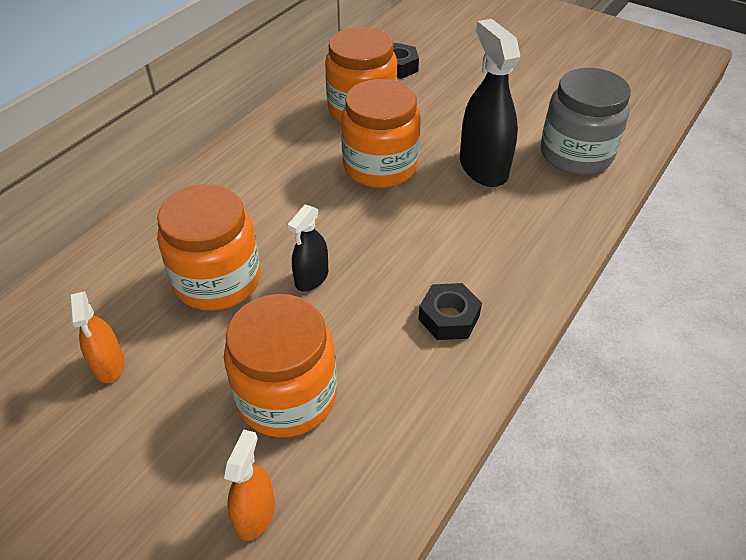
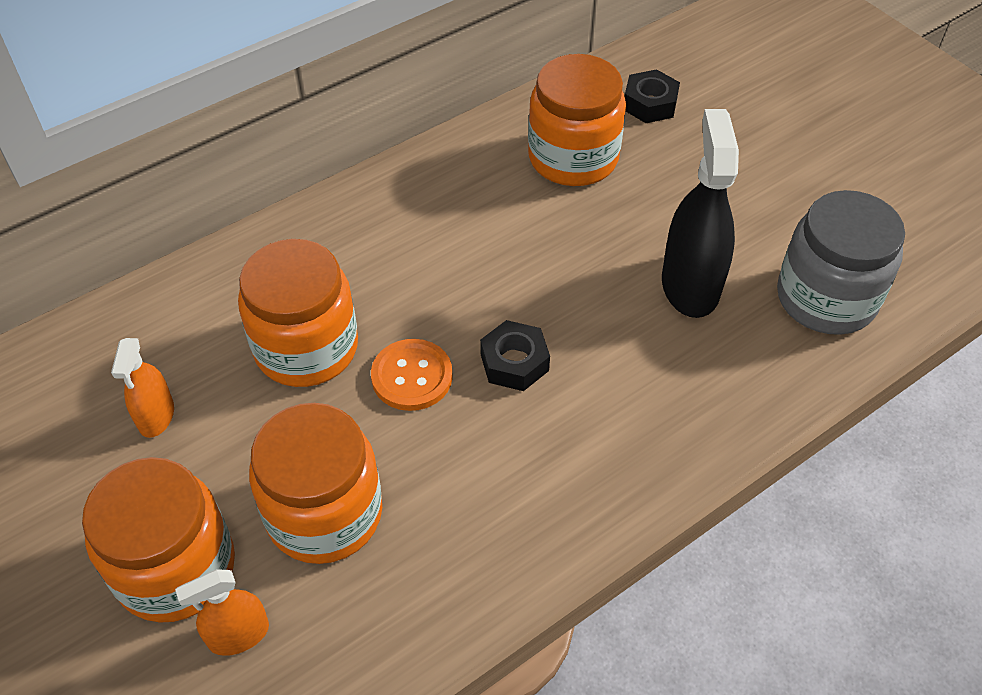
camera: 20 degrees right, 5 degrees up
orange spray bottle [224,429,275,541] -> orange spray bottle turned 150 degrees counterclockwise [175,569,269,656]
black spray bottle [287,205,328,291] -> orange button [371,339,453,411]
orange jar [341,79,421,188] -> orange jar moved to [82,457,235,623]
black nut [418,283,482,340] -> black nut moved to [480,320,550,391]

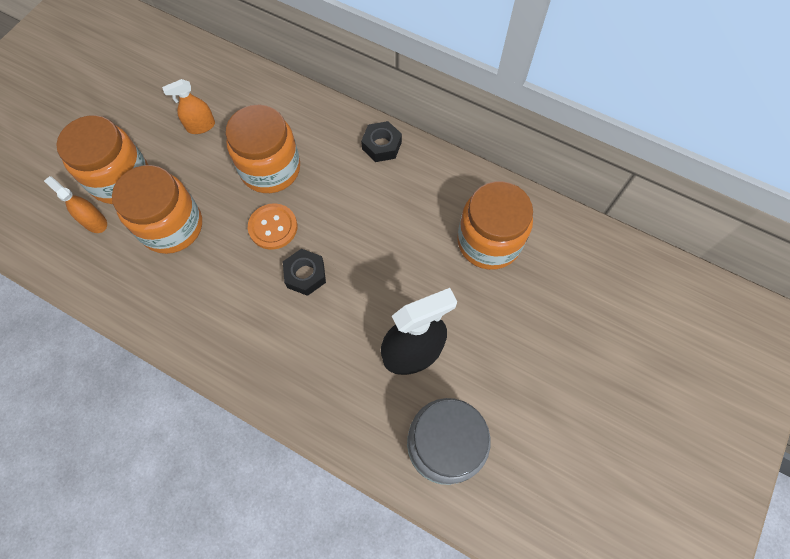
camera: 65 degrees right, 15 degrees up
black nut [625,69,680,123] -> black nut moved to [361,121,402,162]

